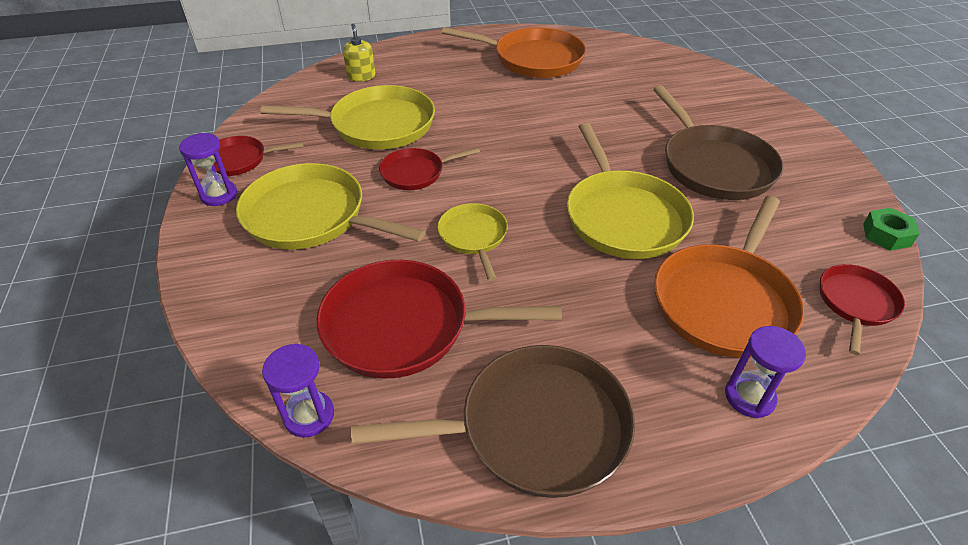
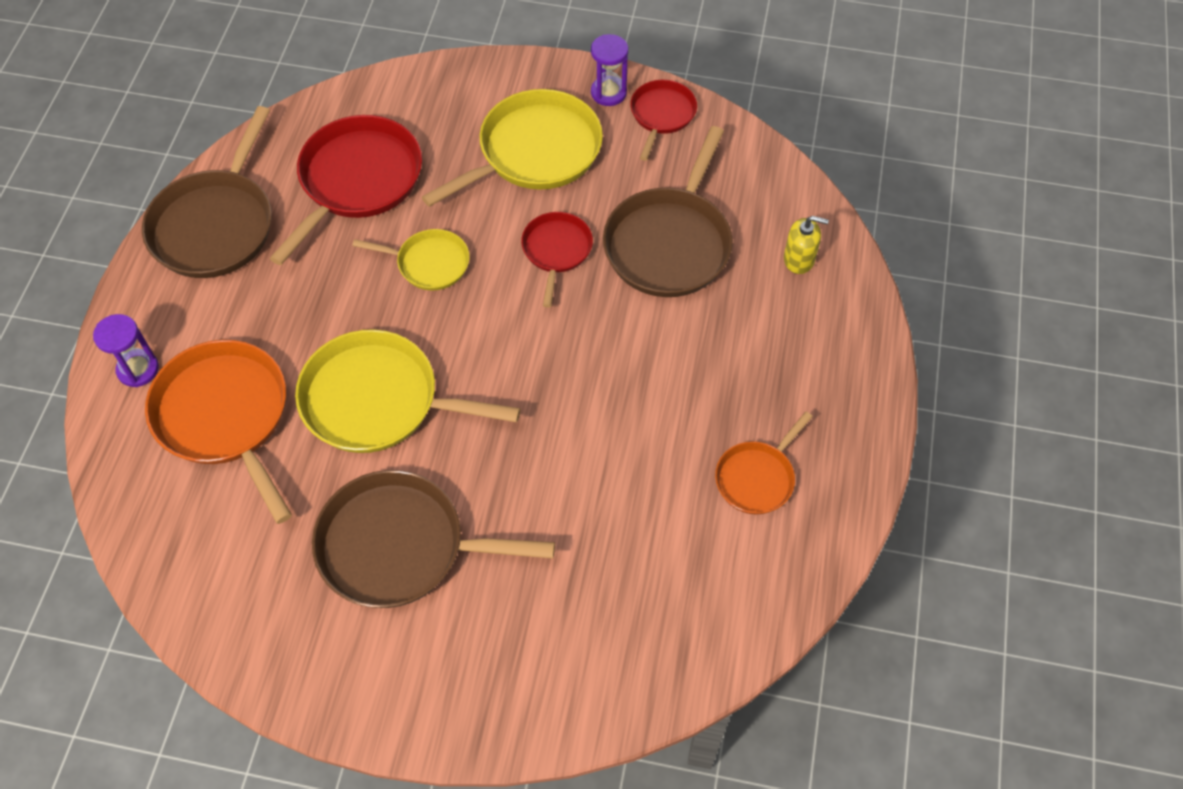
camera: 115 degrees right, 15 degrees up
yellow pan [260,85,435,149] -> brown pan [603,126,733,297]
purple hourglass [262,343,334,438] -> none
orange pan [442,27,586,78] -> orange pan [715,412,813,515], size x0.56
red pan [820,264,905,355] -> none
green nut [863,208,919,251] -> none

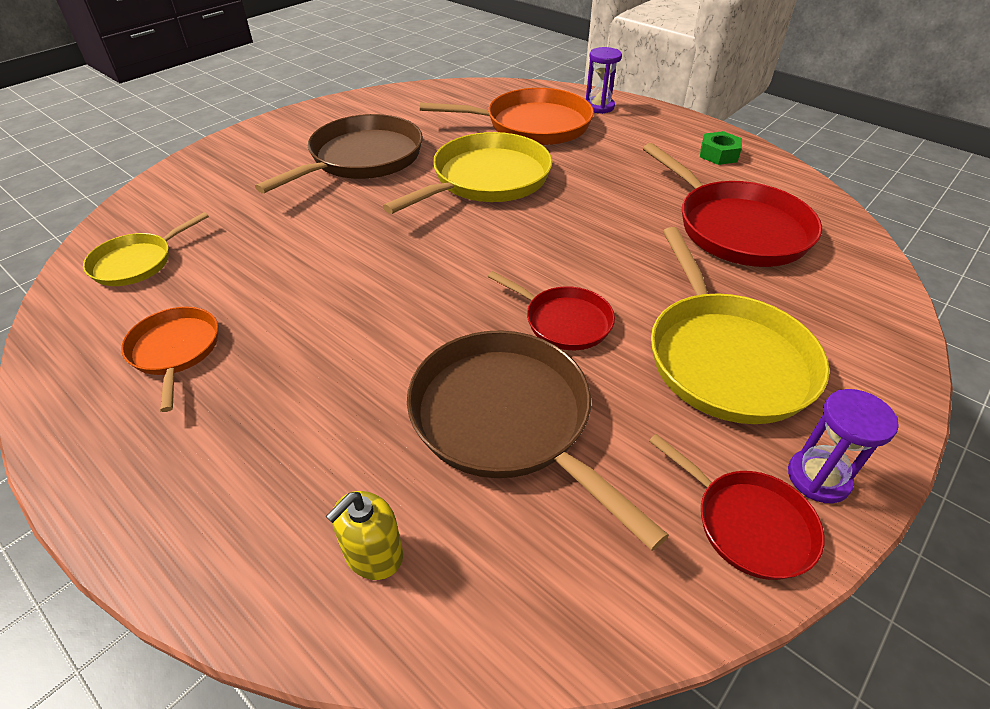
camera: 120 degrees right, 15 degrees down
brown pan [142,106,272,278] -> green nut [700,131,742,165]
yellow pan [352,229,469,291] -> yellow pan moved to [83,212,209,286]

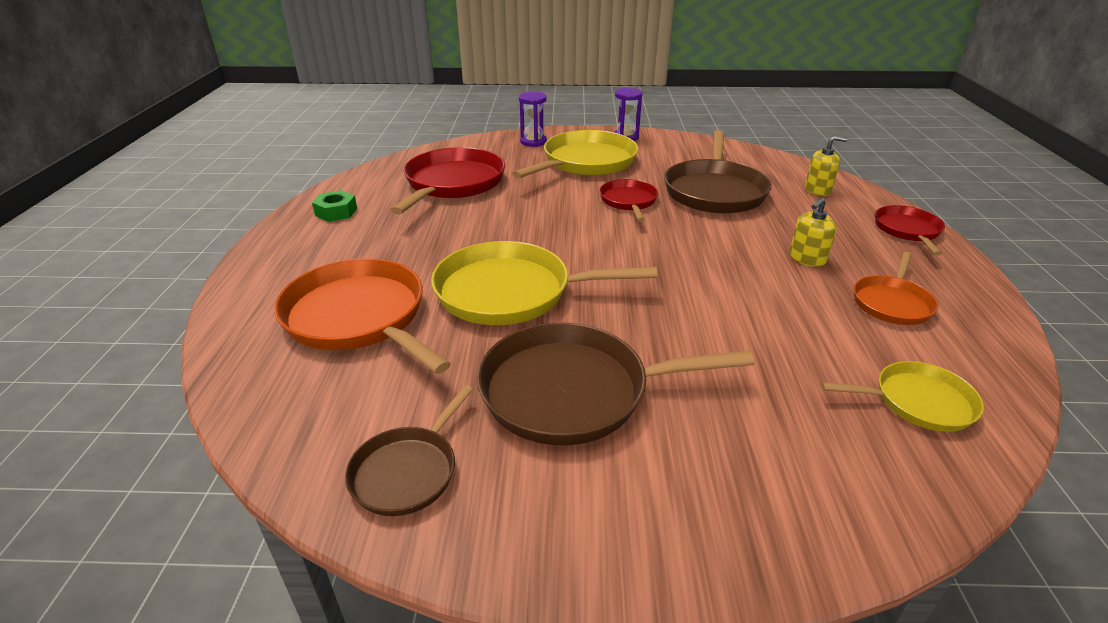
camera: 130 degrees left, 10 degrees down
purple hourglass [586,47,622,114] -> purple hourglass moved to [519,92,547,147]
red pan [649,434,825,580] -> red pan moved to [875,205,945,255]
none -> brown pan [345,385,473,516]
none -> yellow soap dispenser [789,198,837,267]

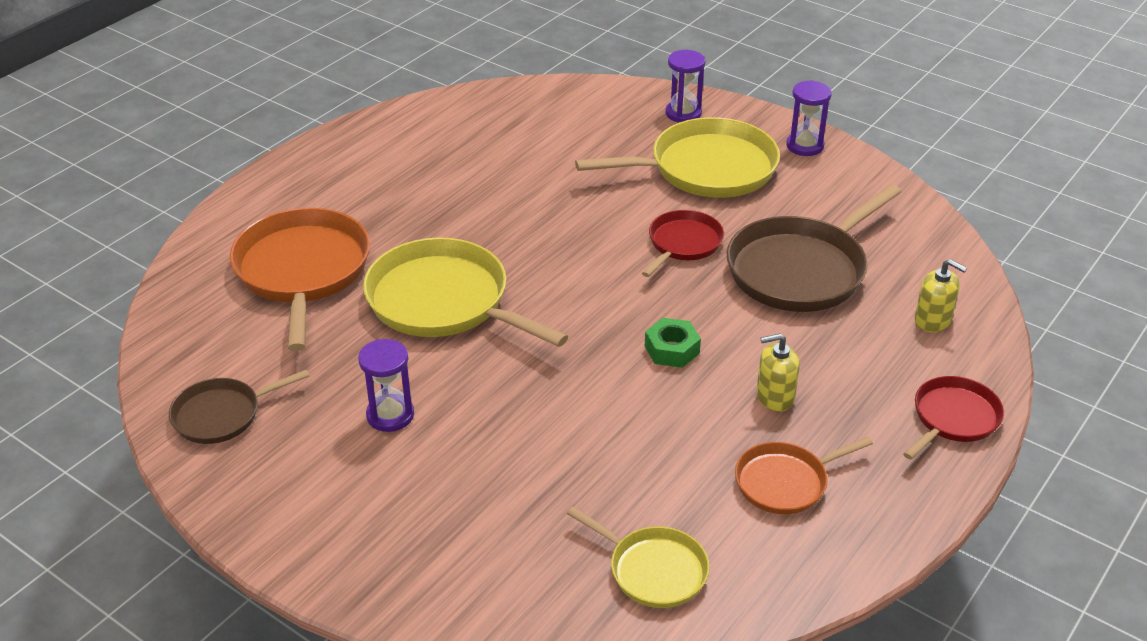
camera: 35 degrees right, 5 degrees up
green nut [312,190,357,222] -> green nut moved to [645,318,701,368]
red pan [391,147,505,214] -> none
brown pan [477,323,754,445] -> purple hourglass [358,339,414,432]

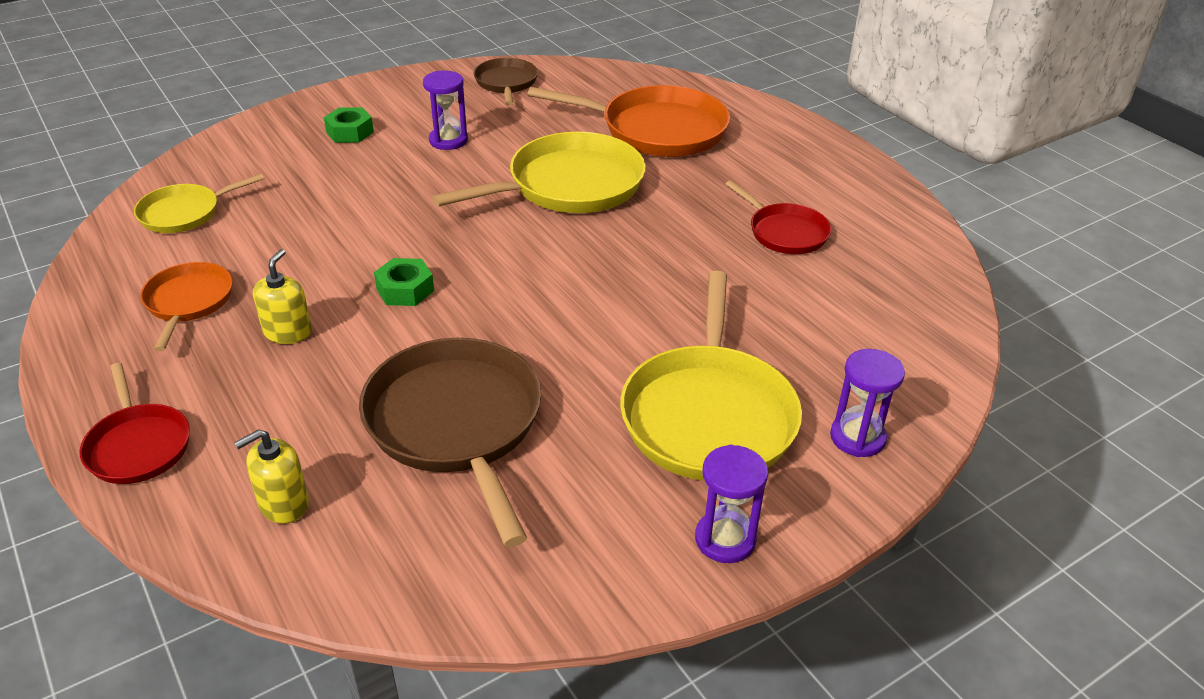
camera: 110 degrees right, 0 degrees up
red pan [642,210,724,277] -> red pan moved to [725,181,831,254]
none -> green nut [324,107,374,143]

